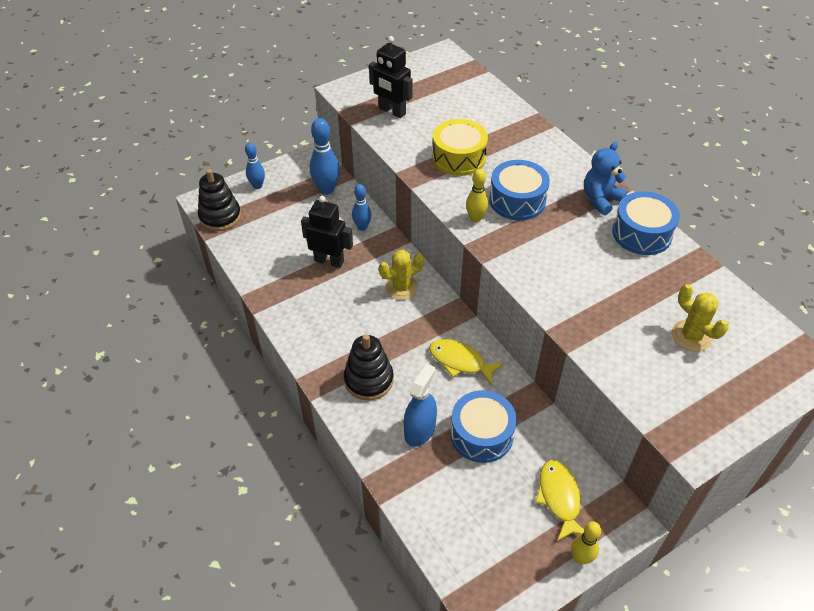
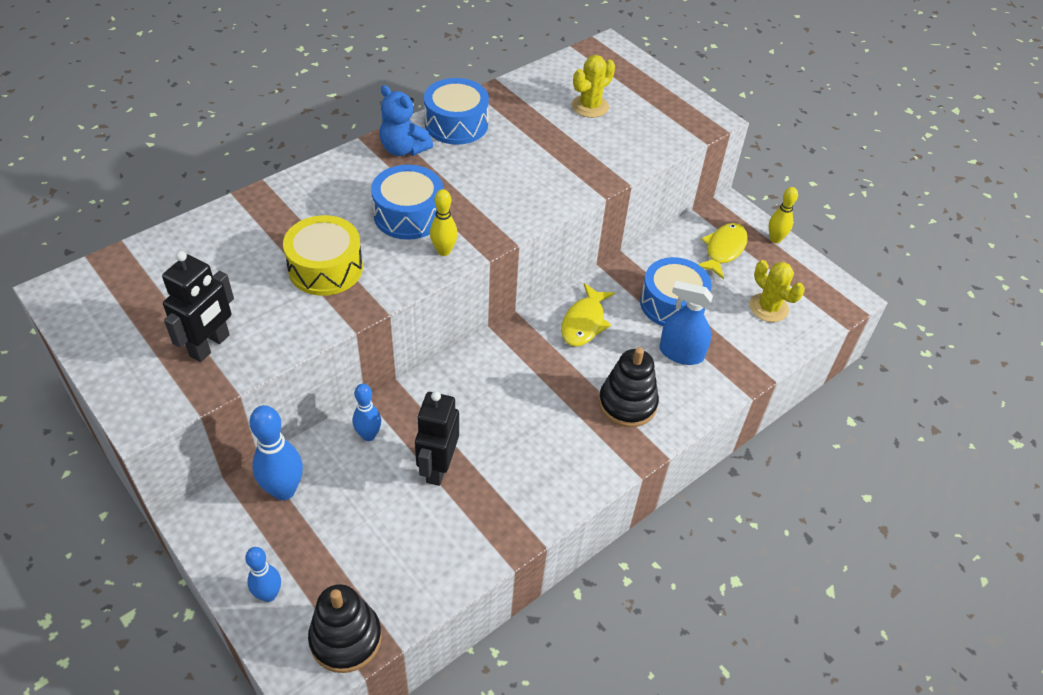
camera: 100 degrees left, 0 degrees up
yellow cactus [379,250,424,300] -> yellow cactus moved to [750,260,805,322]
yellow fish [535,460,584,541] -> yellow fish turned 135 degrees clockwise [698,223,748,279]

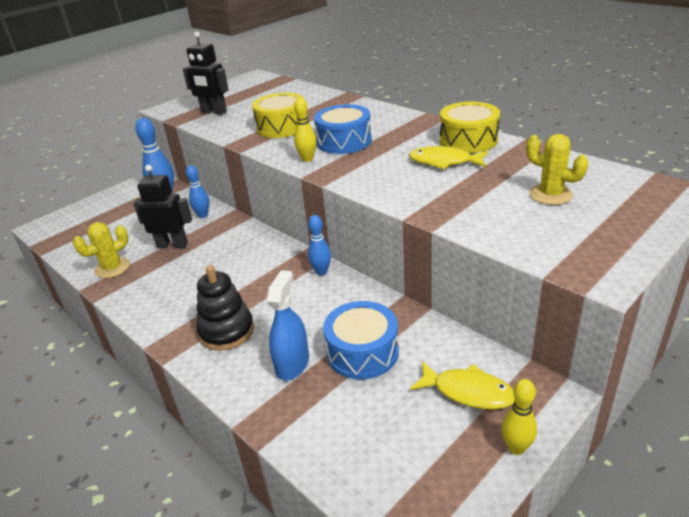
camera: 90 degrees right, 15 degrees down
blue bowling pin [245,547,281,602] -> blue bowling pin moved to [308,215,331,275]
black stacking toy [308,584,382,673] -> none
blue teddy bear [380,85,433,156] -> none
blue drum [424,78,489,145] -> yellow drum [440,102,500,153]
yellow fish [561,283,615,346] -> yellow fish moved to [409,146,488,169]
yellow cactus [750,260,805,322] -> yellow cactus moved to [73,222,130,278]

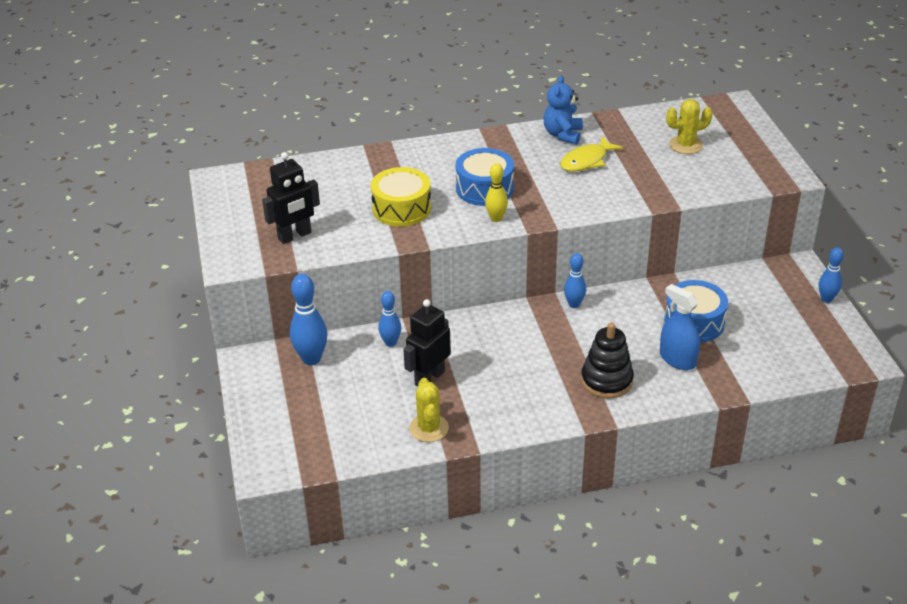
camera: 60 degrees left, 5 degrees up
yellow fish [410,361,515,410] -> none
yellow drum [440,102,500,153] -> blue teddy bear [544,75,583,145]
yellow bowling pin [502,379,537,455] -> blue bowling pin [819,247,844,303]

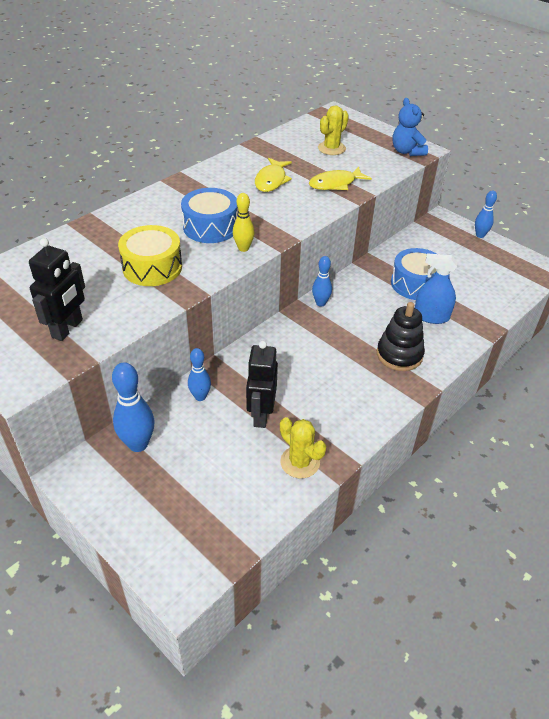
camera: 35 degrees left, 5 degrees up
blue teddy bear [544,75,583,145] -> blue teddy bear moved to [393,98,428,156]
none -> yellow fish [309,166,372,190]

